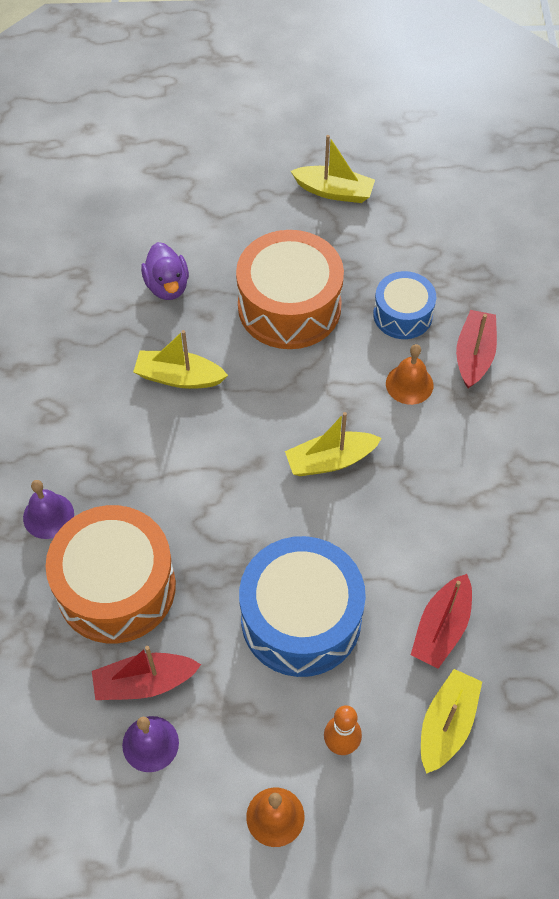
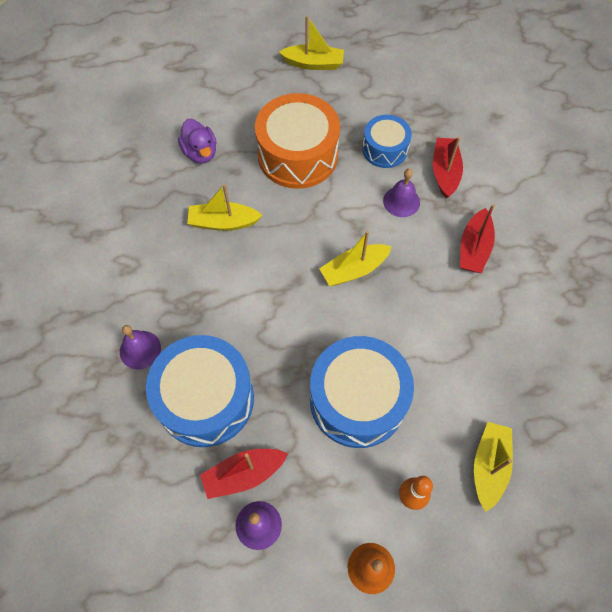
camera: 10 degrees left, 5 degrees up
orange drum [45,505,176,643] -> blue drum [146,335,254,447]
orange bell [386,344,433,405] -> purple bell [383,169,420,217]
red boat [411,574,472,669] -> red boat moved to [460,204,495,273]

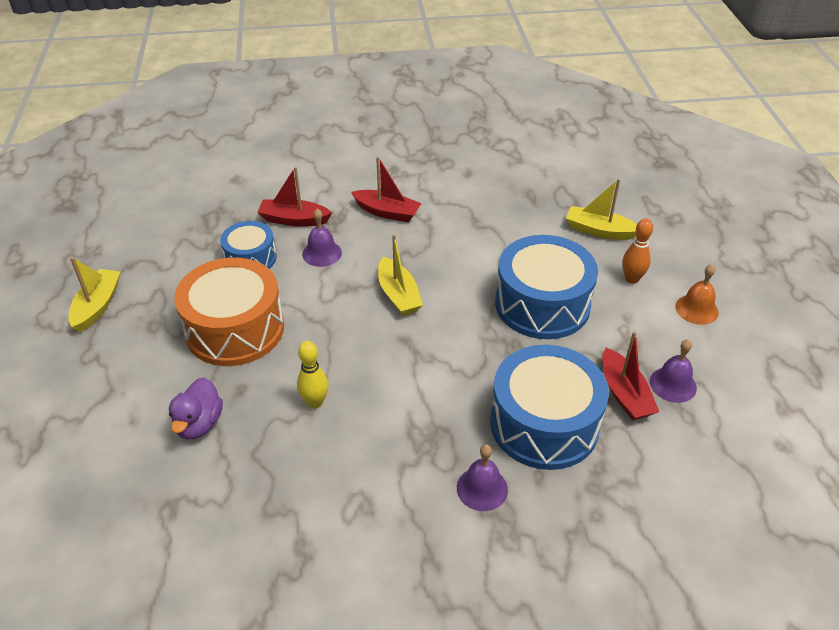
camera: 85 degrees left, 20 degrees down
purple duck [178,119,216,163] -> purple duck turned 120 degrees clockwise [169,377,223,439]
yellow boat [187,184,263,231] -> yellow bowling pin [297,341,329,409]

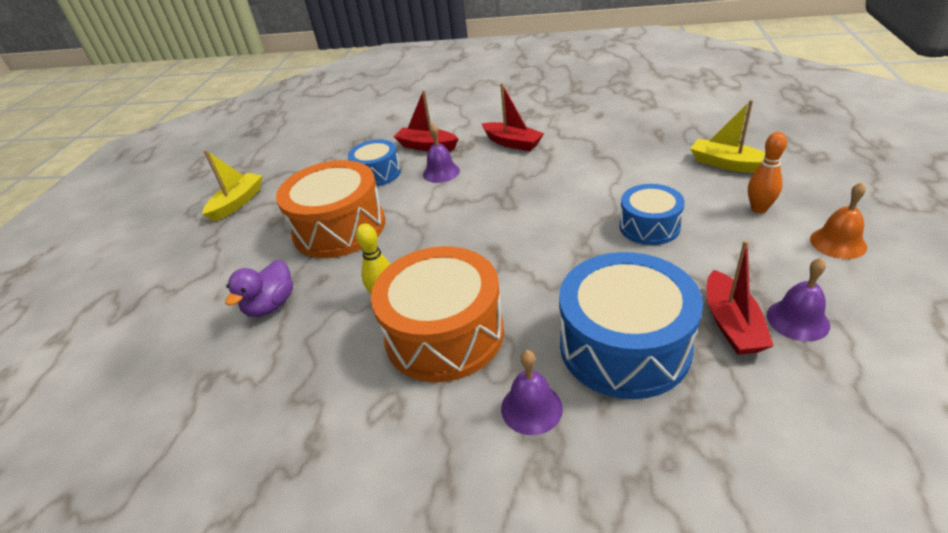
camera: 20 degrees right, 5 degrees down
yellow boat [378,234,423,316] -> none
blue drum [495,235,598,339] -> blue drum [619,184,685,245], size x0.57
none -> orange drum [371,246,504,382]

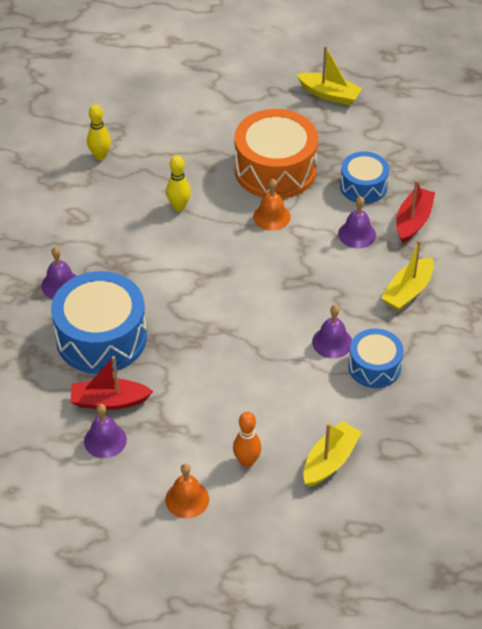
camera: 85 degrees right, 10 degrees up
purple duck [225,260,293,317] -> none
orange drum [371,246,504,382] -> none
red boat [482,83,544,151] -> yellow boat [381,240,434,311]
blue drum [619,184,685,245] -> blue drum moved to [348,328,404,388]
none -> yellow bowling pin [87,104,111,160]
none -> orange bell [253,179,291,231]
none -> purple bell [312,305,352,358]

